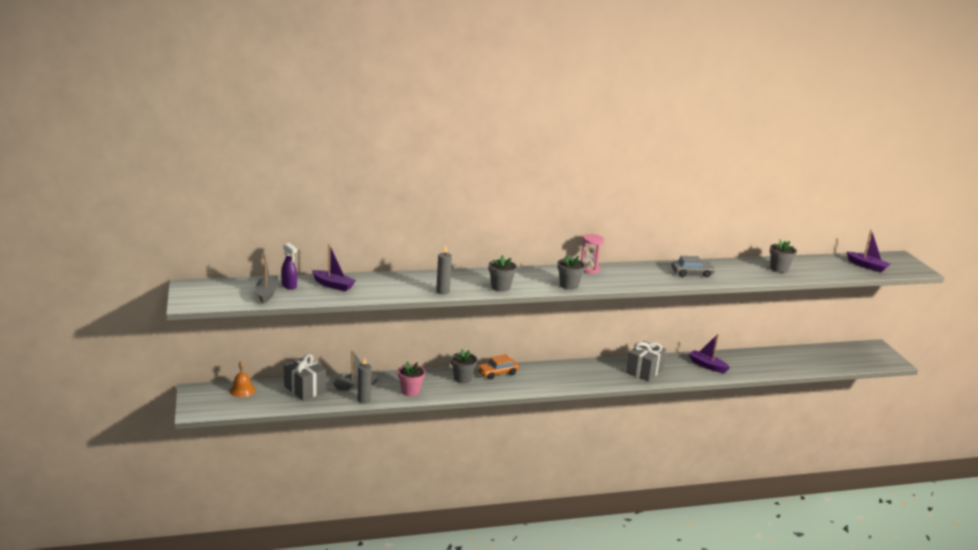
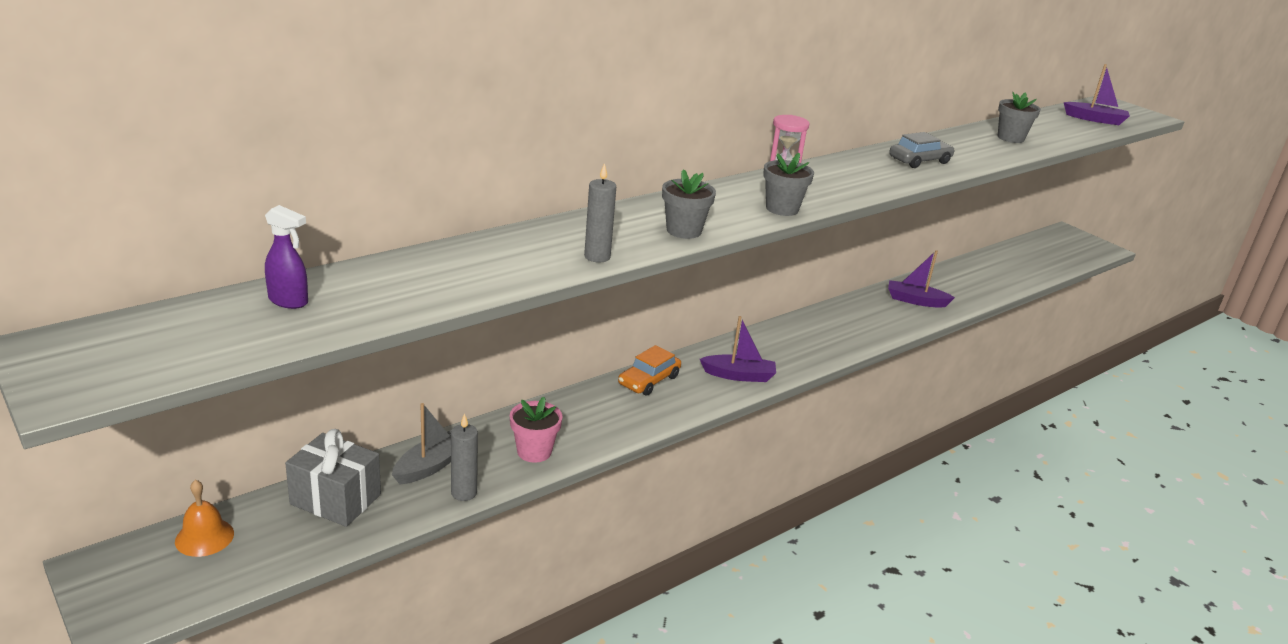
camera: 25 degrees left, 5 degrees up
grey boat [255,255,278,304] -> none
purple boat [312,244,356,291] -> purple boat moved to [700,316,776,382]
grey flower pot [451,349,478,383] -> none
grey gift [626,341,666,382] -> none

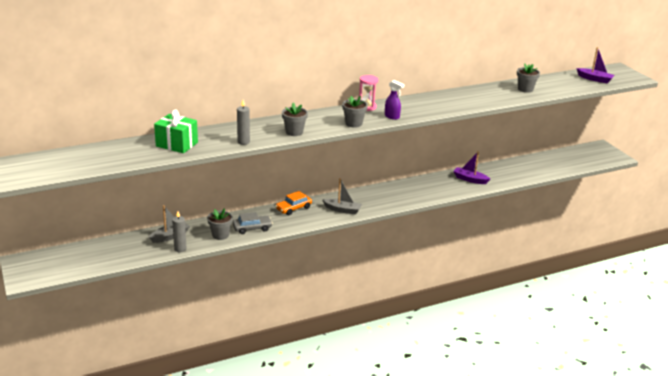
camera: 15 degrees right, 0 degrees up
orange bell [175,479,234,557] -> none
purple spray bottle [265,205,308,309] -> purple spray bottle moved to [385,80,404,120]
grey gift [285,429,381,527] -> none
pink flower pot [510,397,563,463] -> grey flower pot [207,208,233,240]
purple boat [700,316,776,382] -> grey boat [323,178,362,214]
grey car [889,132,955,168] -> grey car moved to [233,212,273,234]
none -> green gift [154,109,198,153]

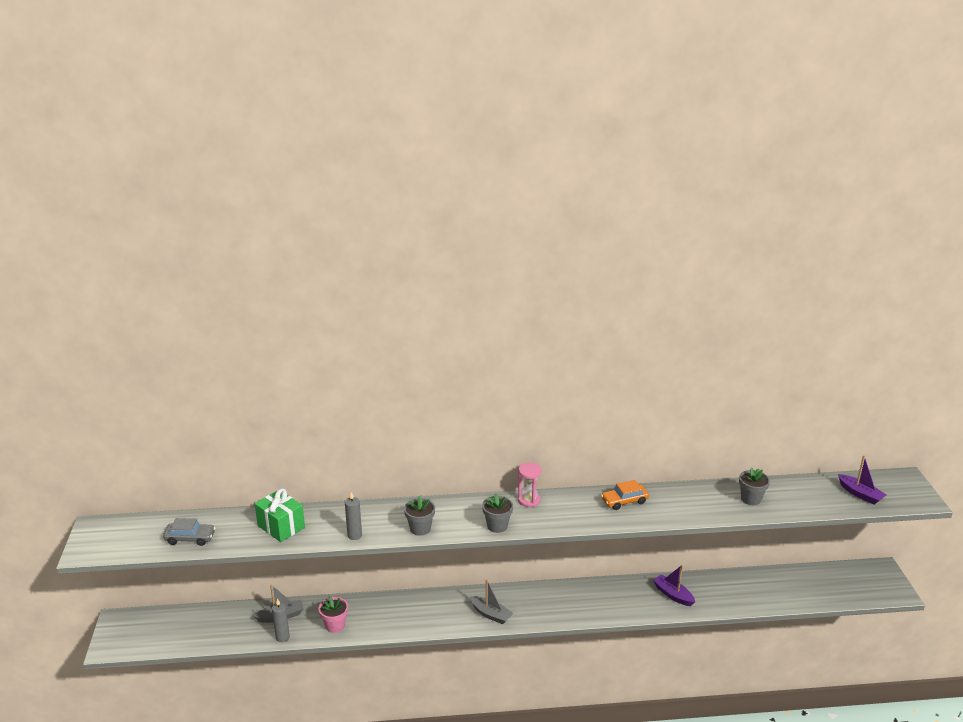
camera: 20 degrees right, 0 degrees up
grey flower pot [207,208,233,240] -> pink flower pot [318,596,348,633]
grey car [233,212,273,234] -> grey car moved to [163,518,216,546]
orange car [275,191,312,215] -> orange car moved to [601,480,649,510]
purple spray bottle [385,80,404,120] -> none

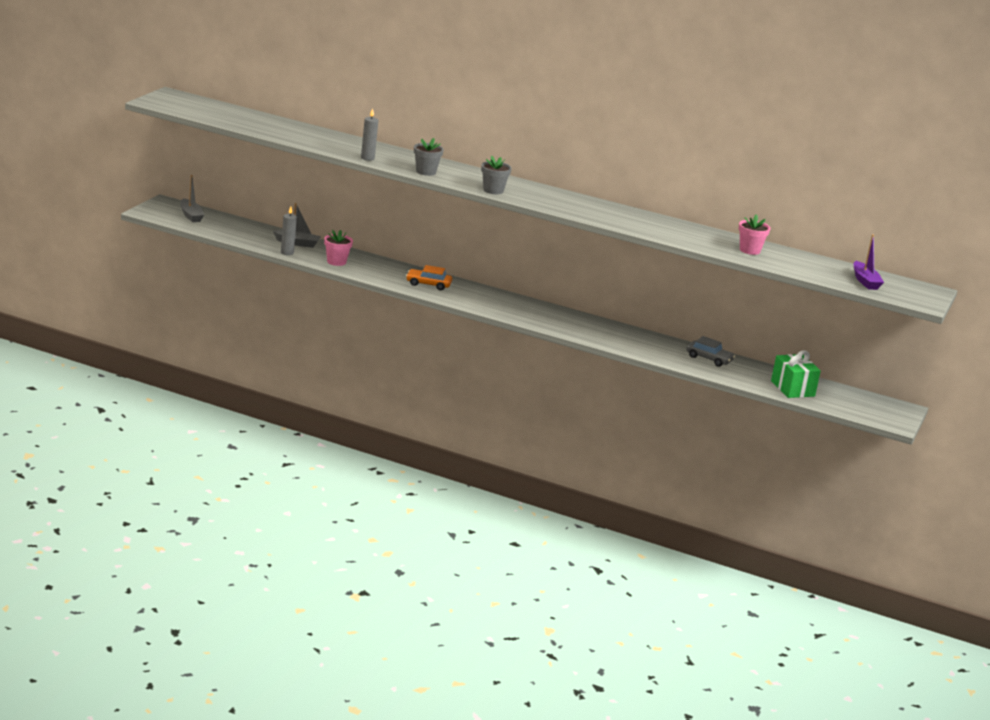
camera: 25 degrees right, 5 degrees down
grey car [163,518,216,546] -> grey car moved to [686,336,735,367]
green gift [255,489,305,542] -> green gift moved to [771,350,821,398]
grey boat [470,579,513,624] -> grey boat moved to [180,175,204,222]
pink hourglass [518,463,541,507] -> none
orange car [601,480,649,510] -> orange car moved to [406,265,452,290]
purple boat [653,565,695,606] -> none
grey flower pot [739,468,770,505] -> pink flower pot [739,214,771,255]

